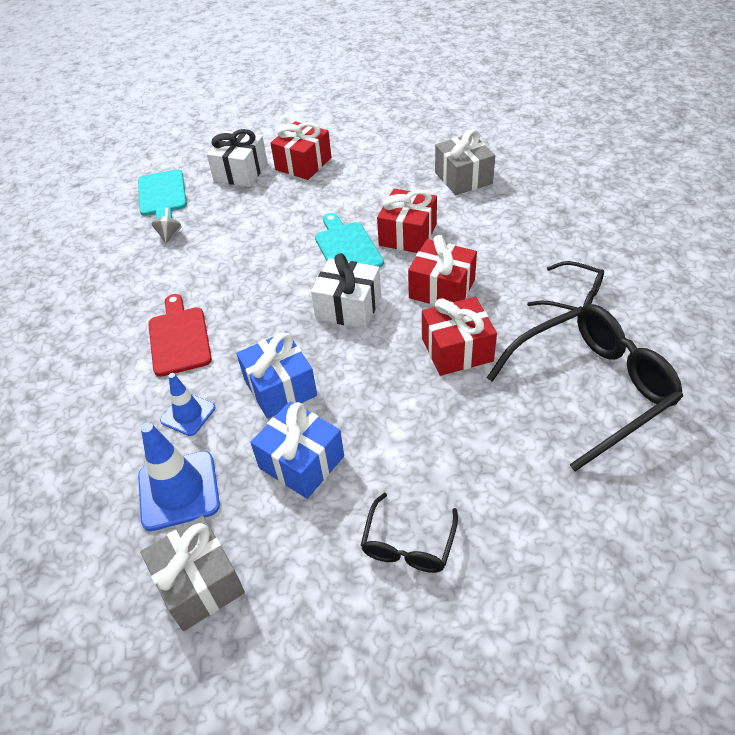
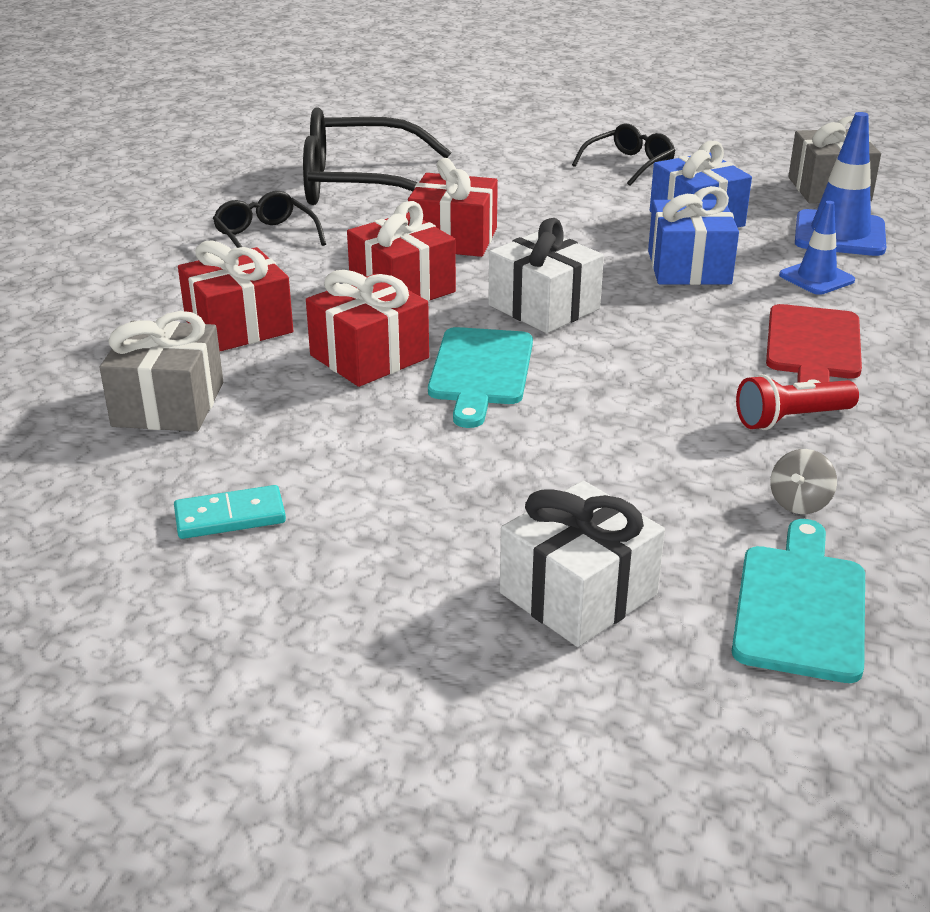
camera: 155 degrees left, 15 degrees down
red gift [270,121,332,180] -> red gift moved to [178,241,293,351]
none -> turquoise domino [174,485,286,539]
none -> red flashlight [736,374,859,430]

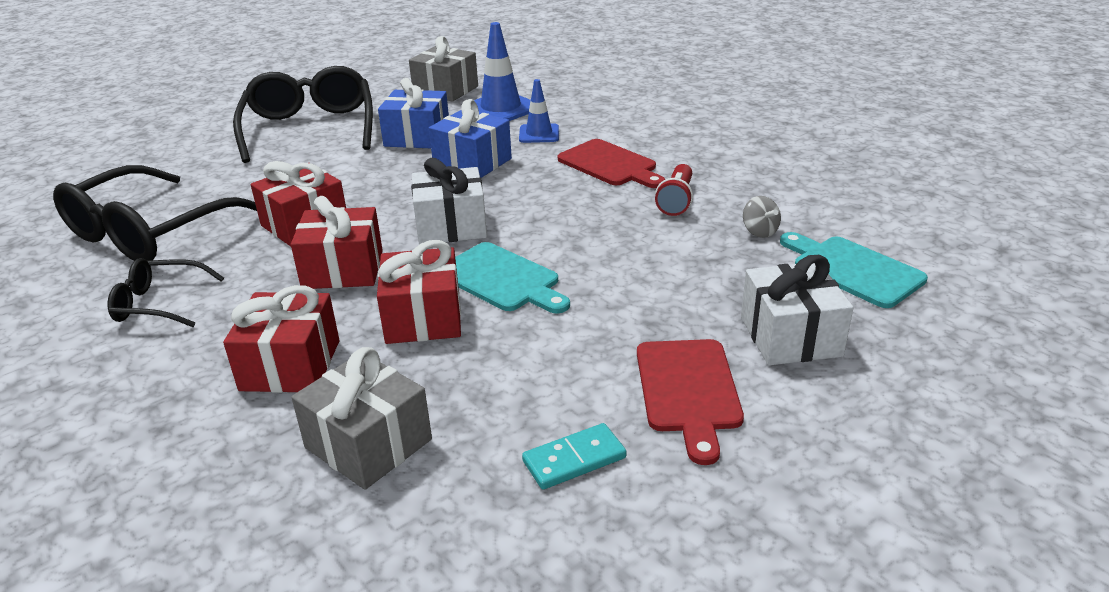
camera: 55 degrees left, 0 degrees up
turquoise domino [174,485,286,539] -> turquoise domino turned 45 degrees clockwise [522,423,626,490]
black glasses [572,123,676,186] -> black glasses [233,66,373,163], size x1.95
none -> red cutting board [637,339,744,465]

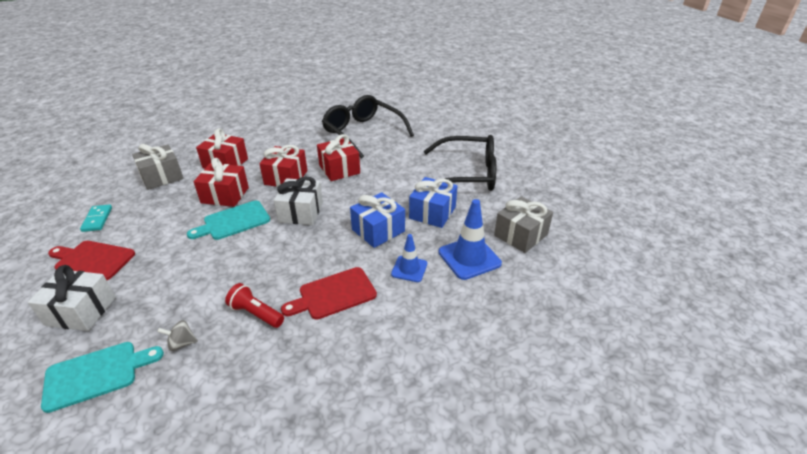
camera: 105 degrees right, 5 degrees up
black glasses [107,258,224,327] -> none

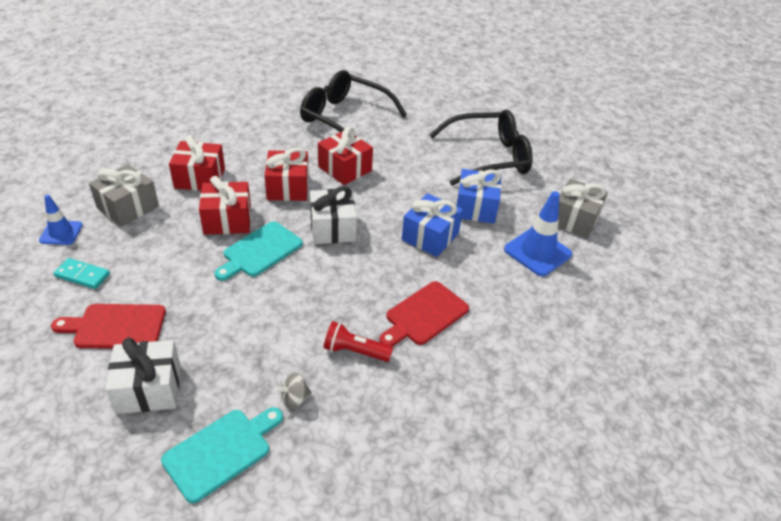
camera: 20 degrees left, 5 degrees up
turquoise domino [80,204,112,232] -> turquoise domino turned 45 degrees counterclockwise [53,258,110,289]
blue traffic cone [391,234,427,282] -> blue traffic cone moved to [39,195,82,245]

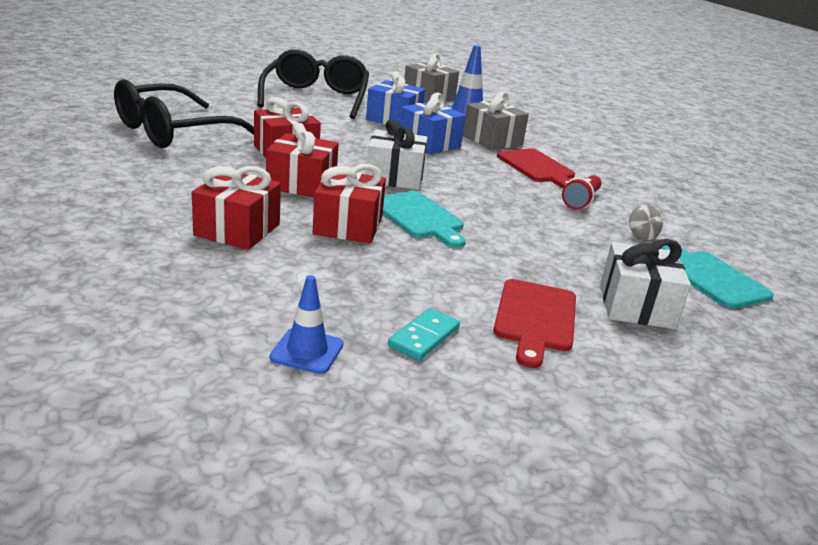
camera: 75 degrees left, 15 degrees down
grey gift [89,164,159,227] -> grey gift moved to [463,92,529,150]

